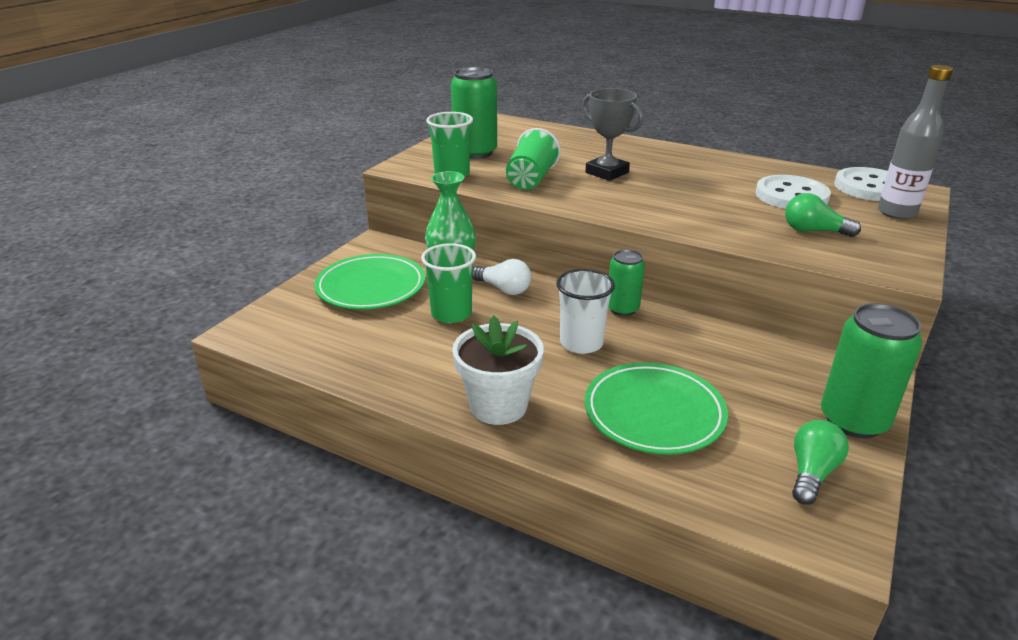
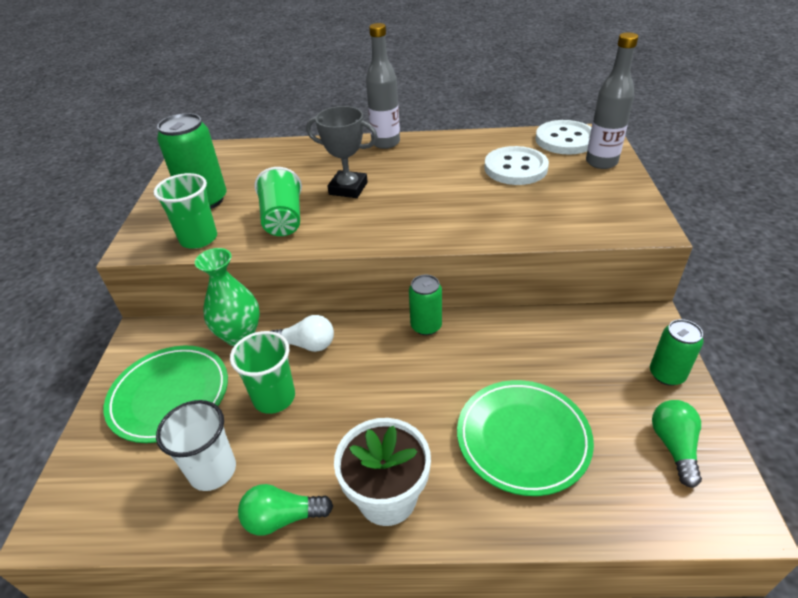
camera: 25 degrees left, 10 degrees up
white cup [556,269,615,354] -> white cup moved to [156,400,236,491]
green light bulb [785,193,861,237] -> green light bulb moved to [238,484,333,536]
green can [821,303,922,438] -> green can [650,319,704,386], size x0.62
none -> grey bottle [366,23,400,149]

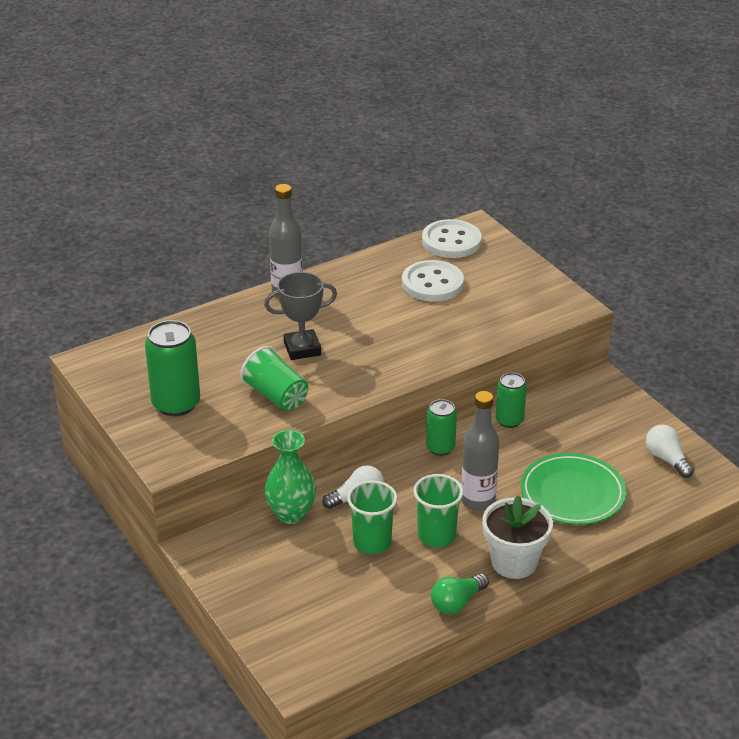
camera: 35 degrees left, 5 degrees down
green plate [104,346,228,443] -> none
green cup [154,173,217,249] -> green cup moved to [413,474,463,547]
white cup [156,400,236,491] -> none
grey bottle [586,32,638,169] -> grey bottle moved to [461,391,499,511]
green can [650,319,704,386] -> green can moved to [495,373,527,428]
green light bulb [652,400,702,488] -> white light bulb [646,425,694,478]

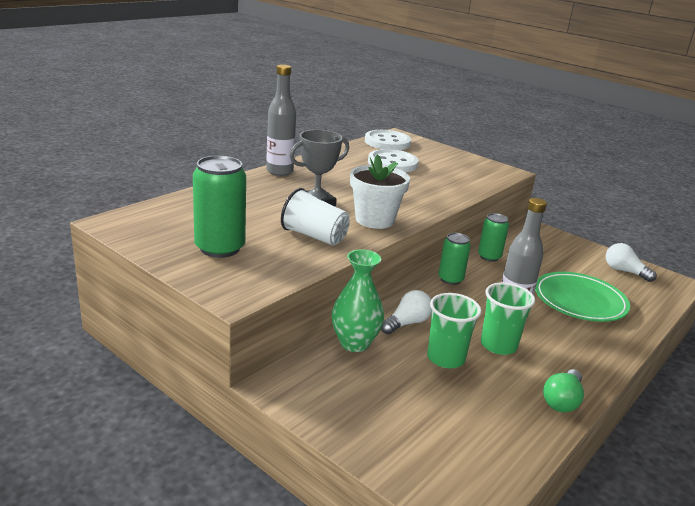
camera: 20 degrees left, 10 degrees down
green cup [240,346,309,411] -> white cup [281,188,350,246]
white flower pot [482,495,553,579] -> white flower pot moved to [350,154,410,229]

